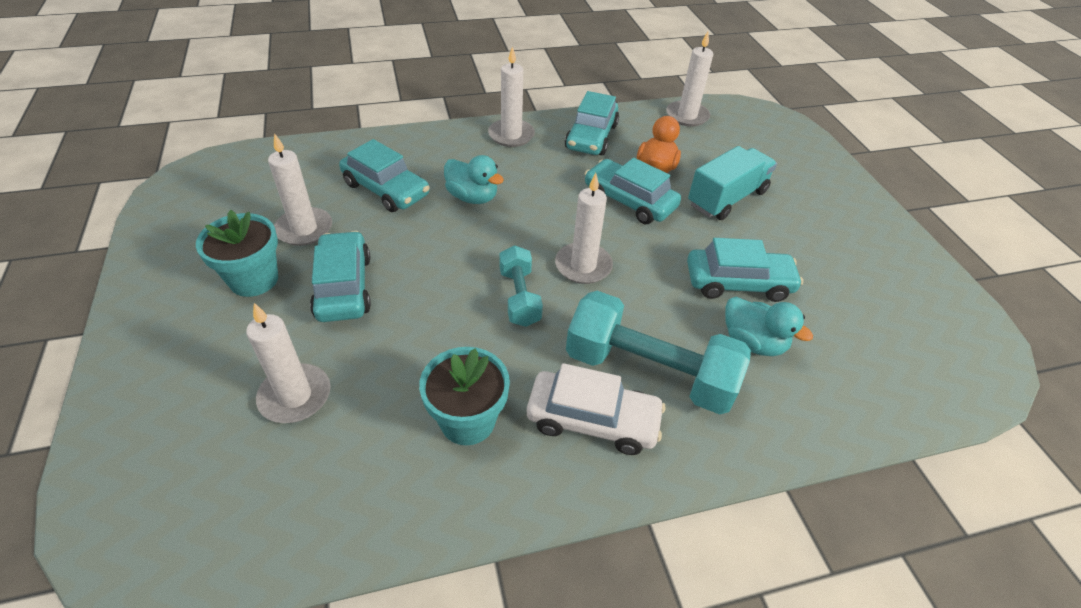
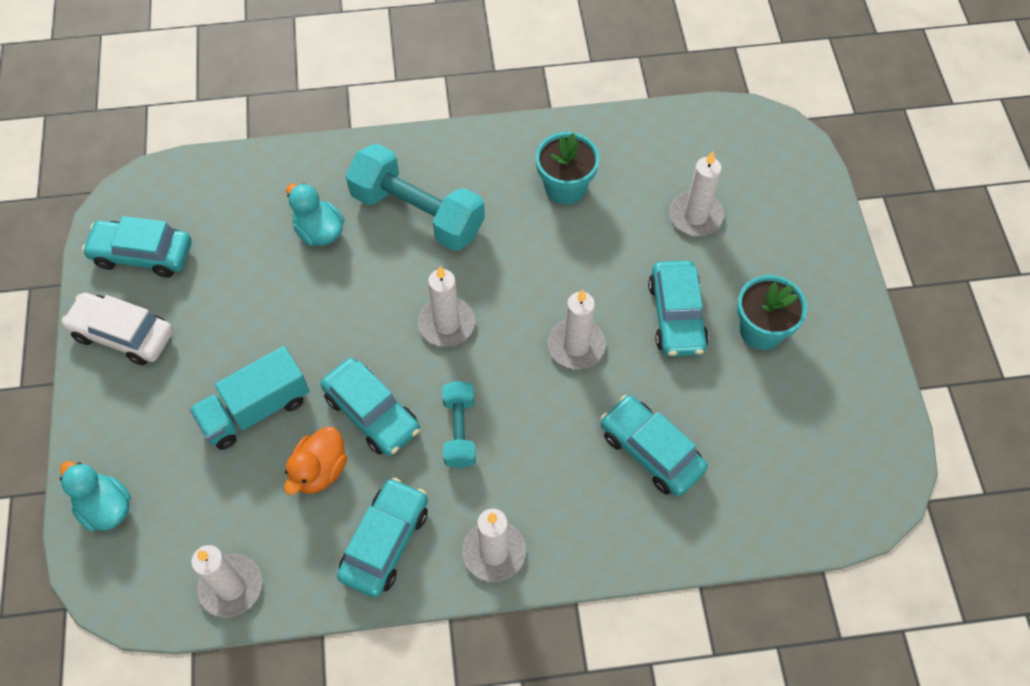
camera: 170 degrees left, 15 degrees up
white candle [268,133,332,246] -> white candle moved to [548,289,606,369]
turquoise duck [444,155,504,204] -> turquoise duck moved to [60,461,131,531]
turquoise dumbbell [499,245,543,327] -> turquoise dumbbell moved to [442,381,476,468]
white car [527,363,666,455] -> white car moved to [61,293,173,365]
turquoise car [687,238,803,302] -> turquoise car moved to [82,216,192,278]

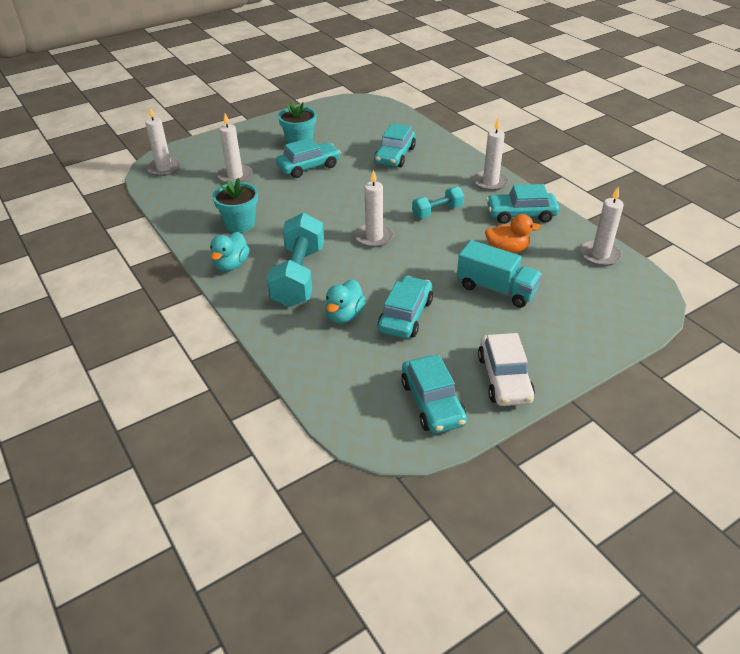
camera: 115 degrees left, 20 degrees down
turquoise duck [60,461,131,531] -> turquoise duck moved to [210,232,250,271]
turquoise car [321,358,420,456] -> turquoise car moved to [378,276,433,338]
white candle [548,289,606,369] -> white candle moved to [145,105,181,176]

